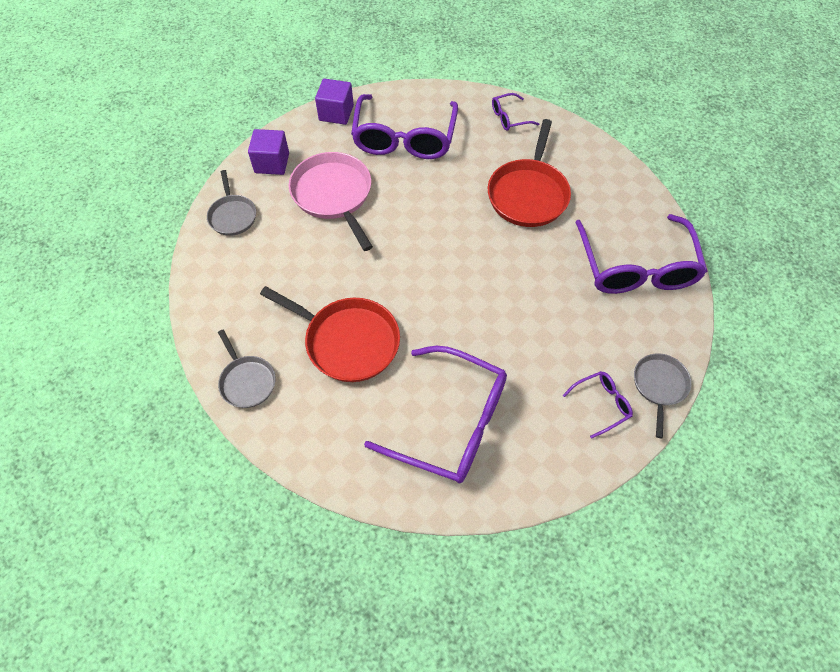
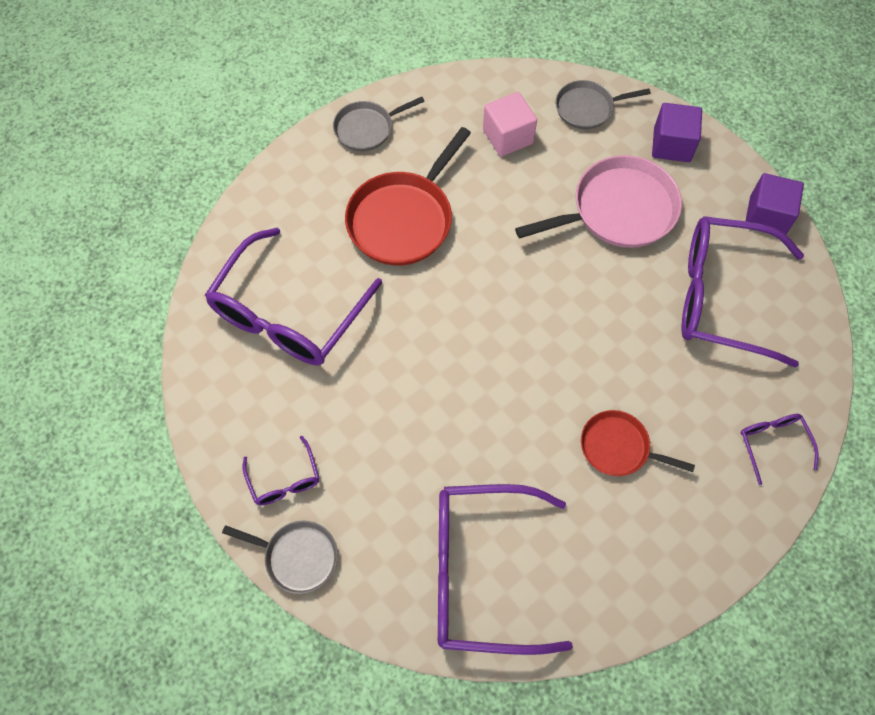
camera: 95 degrees right, 5 degrees up
red pan [488,119,571,227] -> red pan [581,410,695,476], size x0.58
none -> pink cube [483,92,537,157]

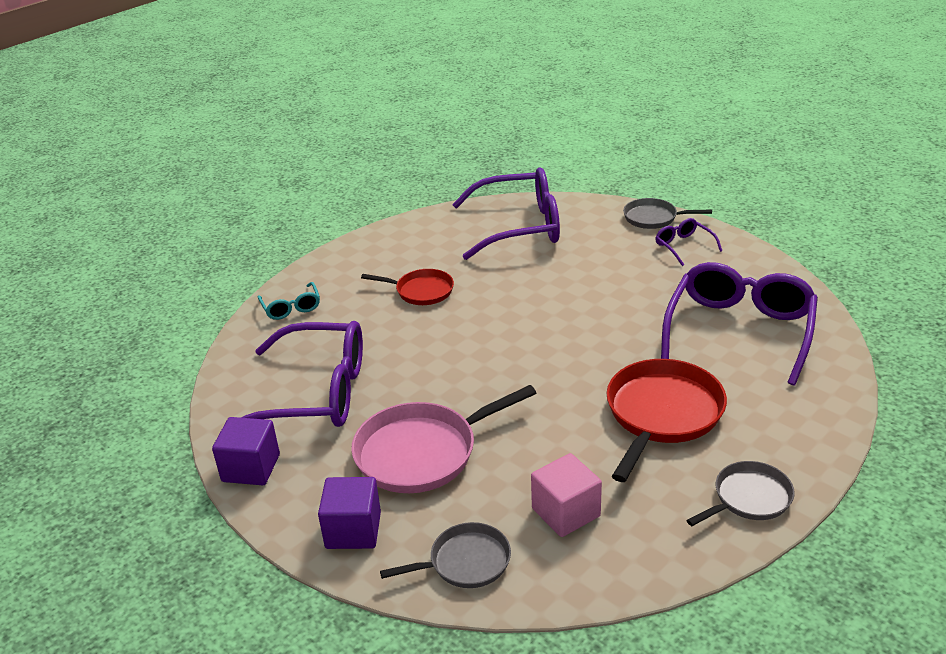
camera: 175 degrees right, 30 degrees down
purple glasses [740,414,818,485] -> turquoise glasses [258,282,320,320]

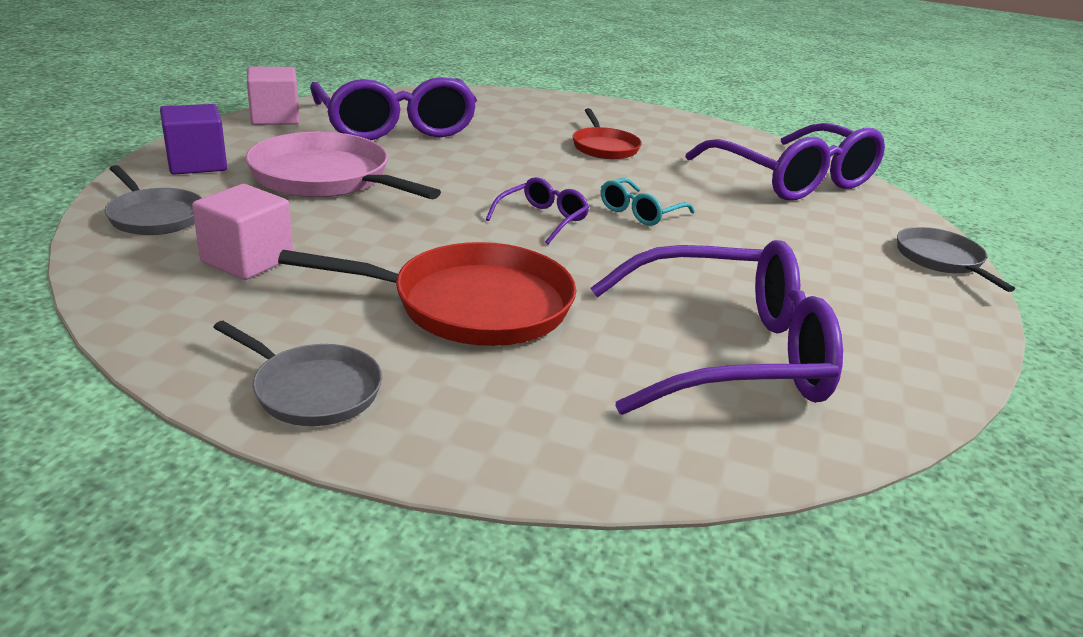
camera: 60 degrees right, 5 degrees down
purple cube [212,417,280,485] -> pink cube [247,67,300,125]
turquoise glasses [258,282,320,320] -> turquoise glasses moved to [601,178,695,226]
purple glasses [655,218,722,266] -> purple glasses moved to [485,177,589,244]

